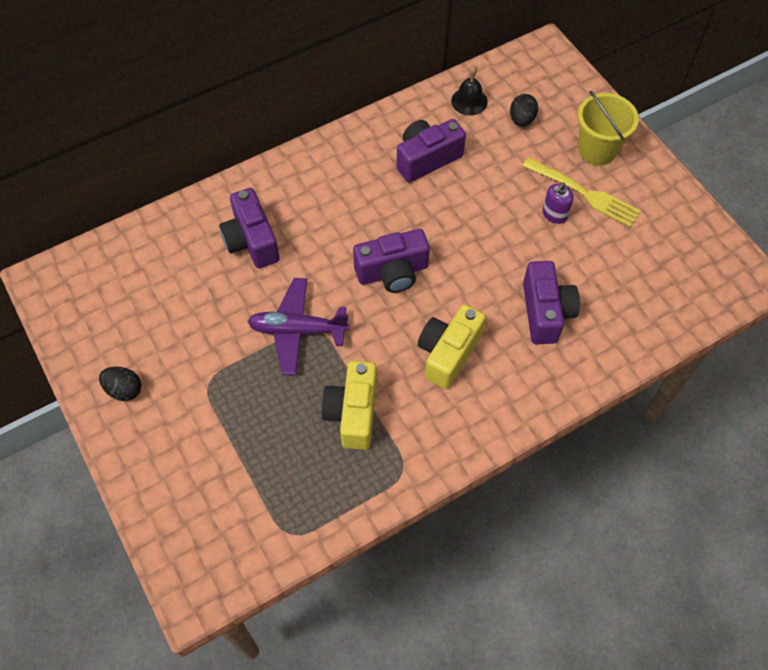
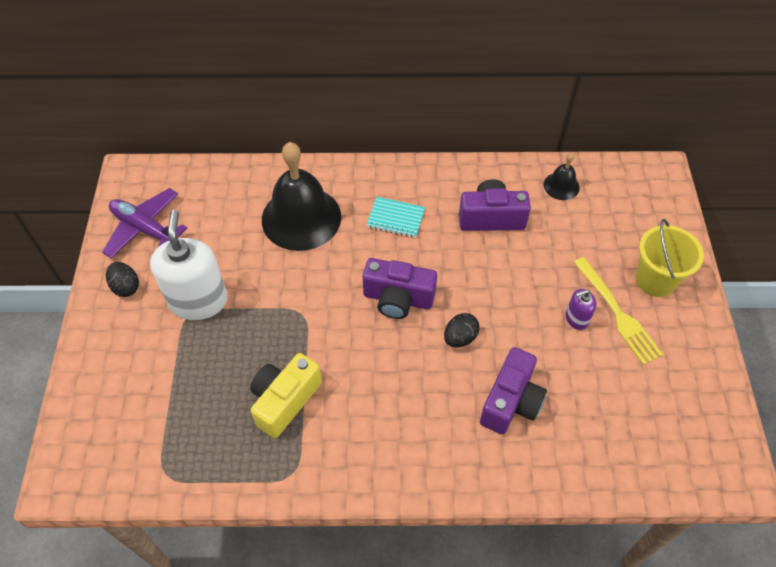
camera: 30 degrees right, 5 degrees down
purple camera [219,188,280,268] -> black bell [262,142,341,251]
purple plane [247,278,349,375] -> purple plane moved to [102,188,187,259]
yellow camera [418,304,486,389] -> none
black egg [510,94,538,127] -> black egg moved to [444,313,480,347]
none -> white soap dispenser [150,210,227,320]
none -> turquoise notebook [366,197,425,238]

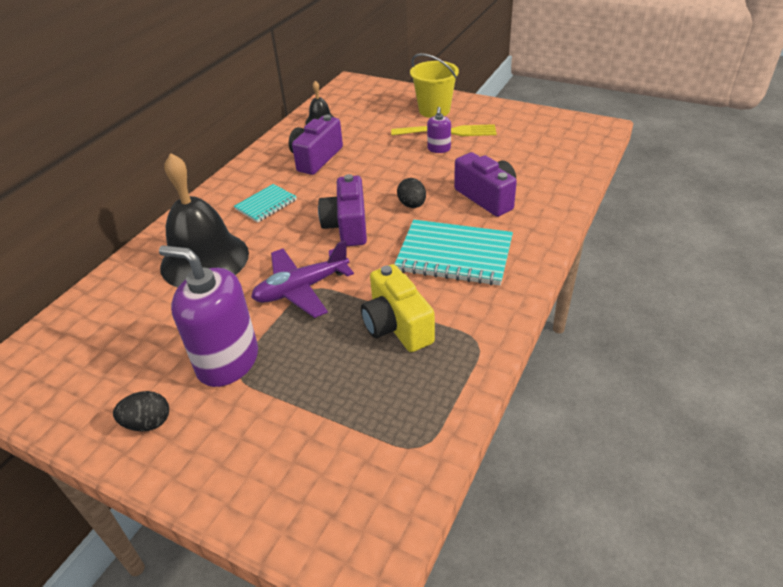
camera: 60 degrees left, 15 degrees down
purple plane [102,188,187,259] -> purple plane moved to [251,240,354,318]
white soap dispenser [150,210,227,320] -> purple soap dispenser [159,245,258,387]
purple camera [362,258,437,319] -> purple camera turned 135 degrees clockwise [318,174,367,246]
none -> turquoise notebook [395,220,513,285]

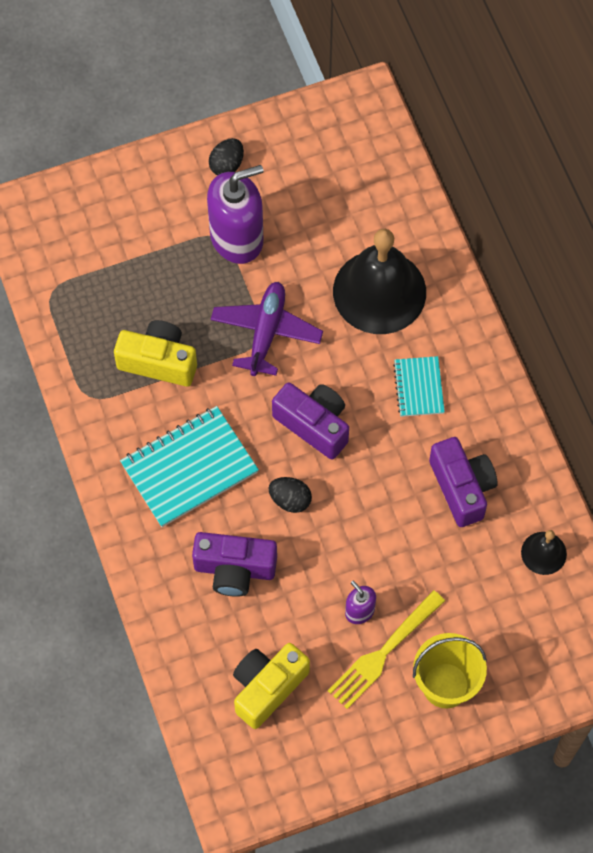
camera: 130 degrees right, 25 degrees up
none -> yellow camera [233,643,310,729]

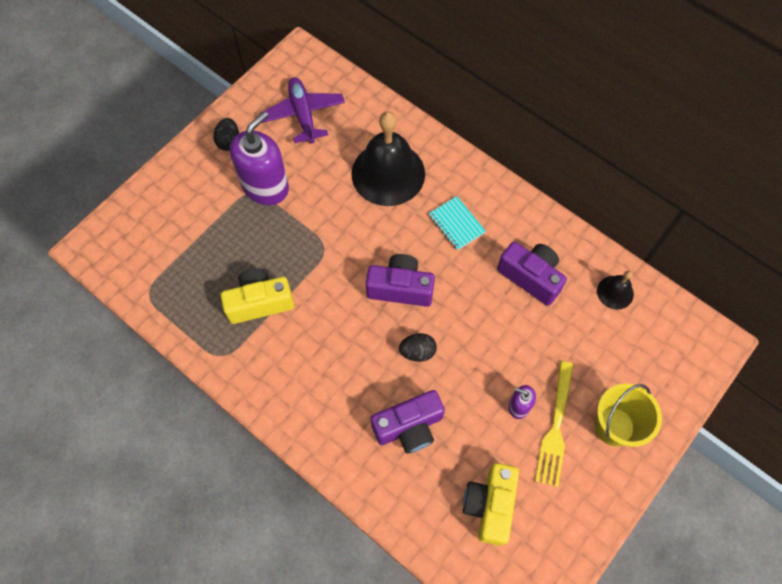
camera: 30 degrees left, 0 degrees up
turquoise notebook [120,406,259,527] -> none
purple plane [211,282,323,376] -> purple plane moved to [259,77,345,144]

